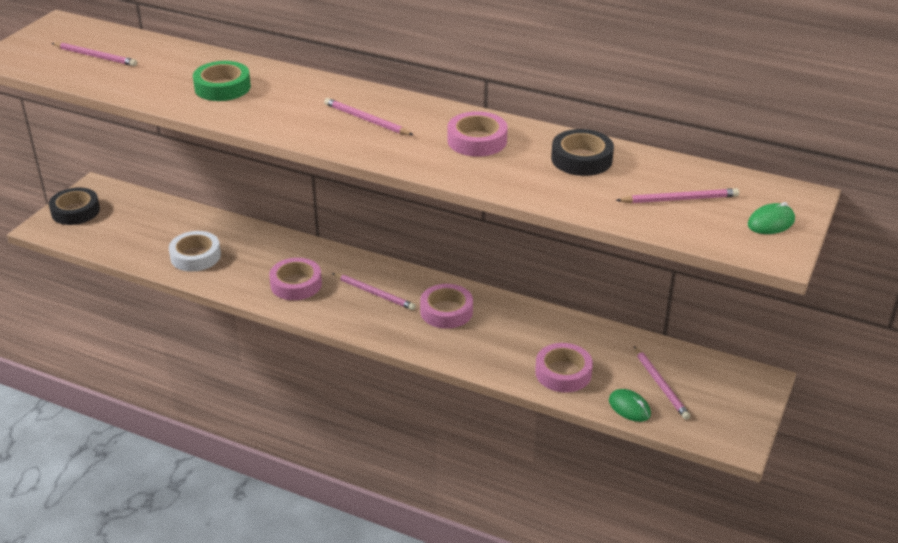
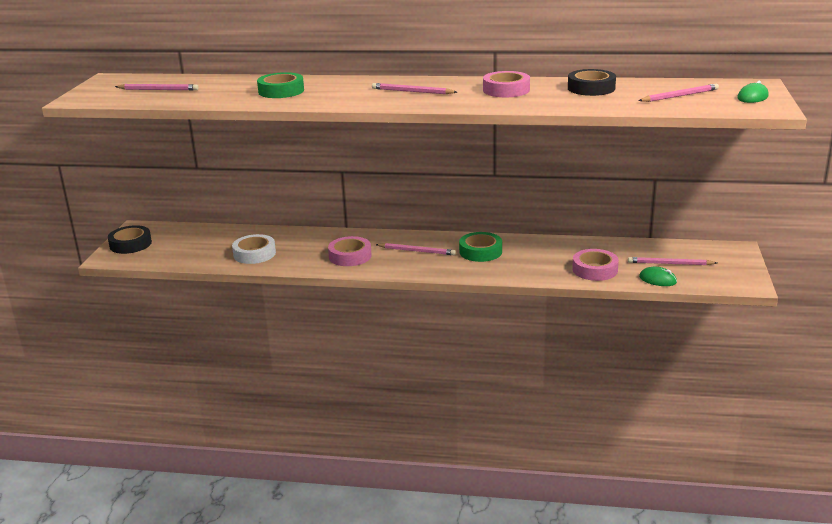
camera: 15 degrees left, 10 degrees down
pink tape [420,284,473,329] -> green tape [459,232,502,262]
pink pencil [634,346,690,420] -> pink pencil turned 135 degrees clockwise [628,257,717,265]

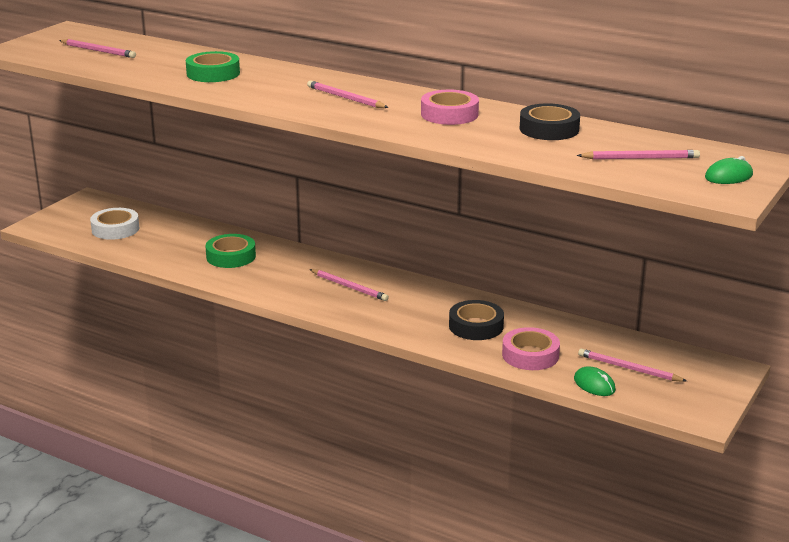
camera: 20 degrees right, 0 degrees up
black tape [108,225,152,254] -> black tape moved to [449,300,504,340]
white tape [232,234,276,264] -> white tape moved to [90,208,139,240]
pink tape [328,236,372,266] -> none
green tape [459,232,502,262] -> green tape moved to [205,234,256,268]

